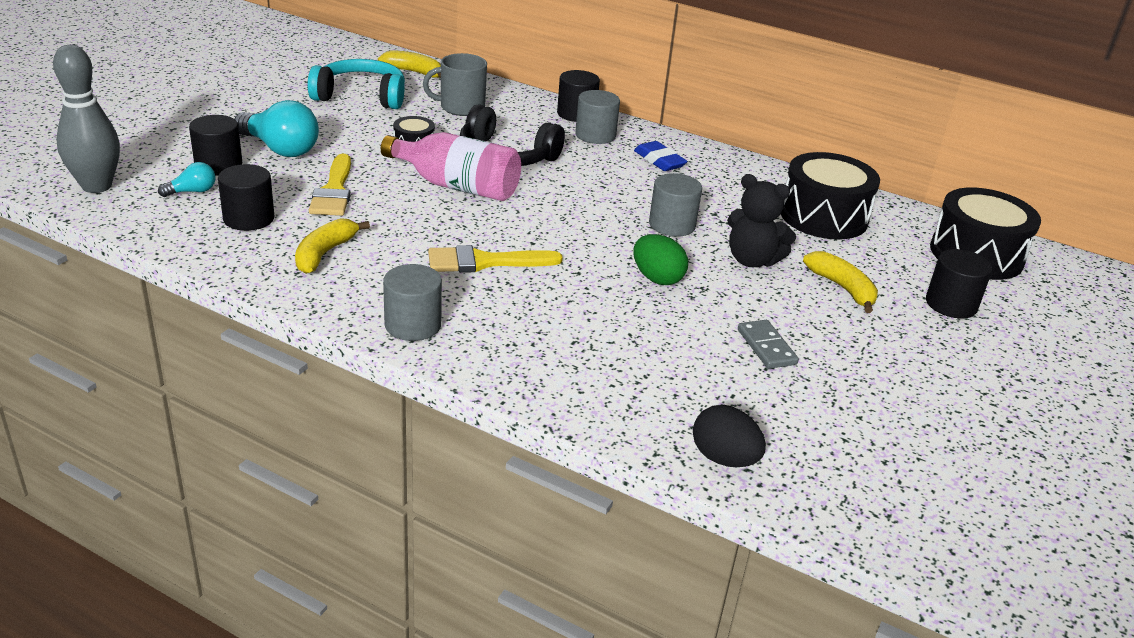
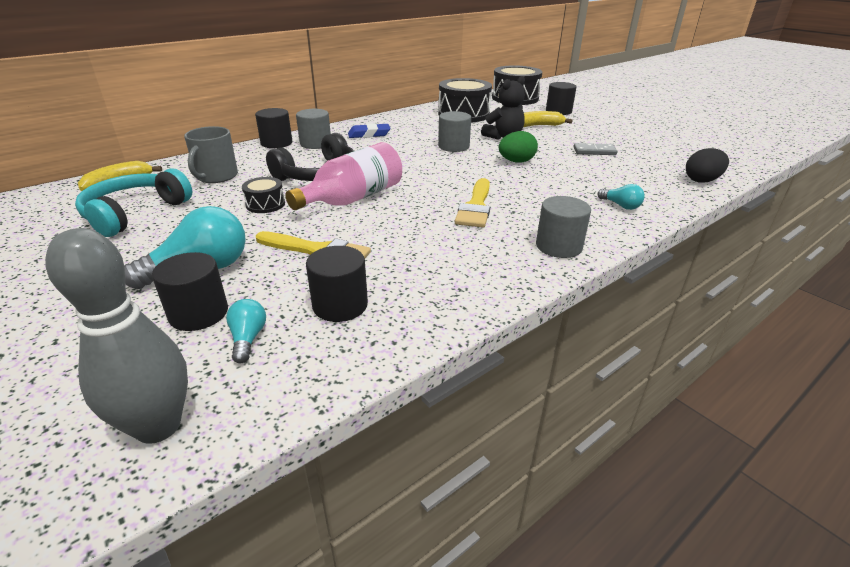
camera: 65 degrees left, 0 degrees up
yellow banana [295,218,370,274] -> none
none -> turquoise light bulb [597,184,645,210]

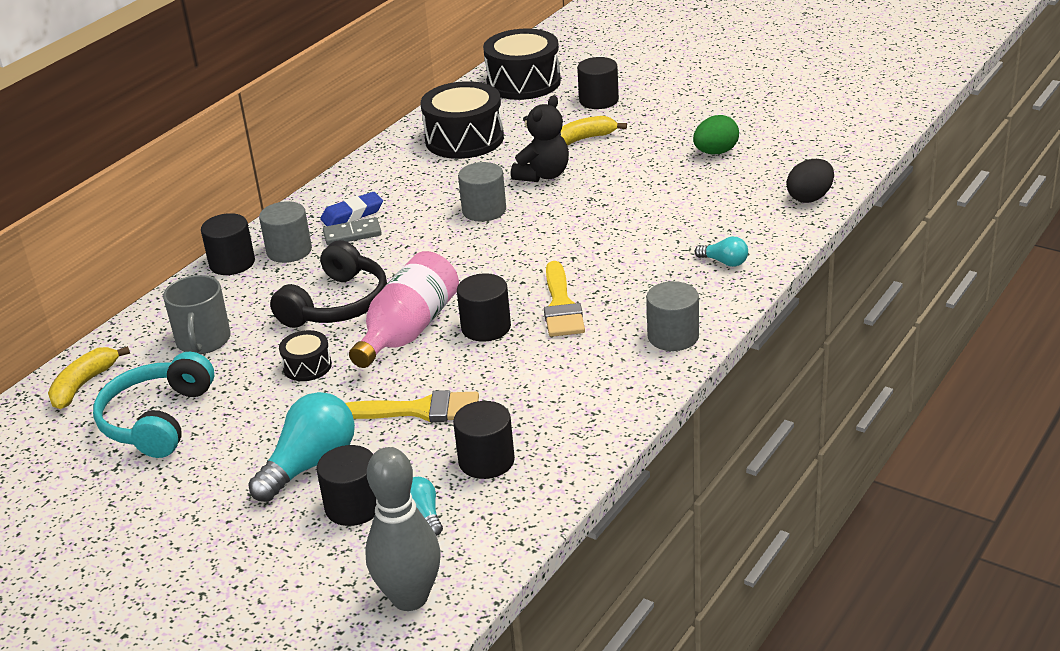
camera: 15 degrees left, 0 degrees up
green egg [498,131,538,163] -> green egg moved to [693,115,739,155]
grey domino [573,143,617,155] -> grey domino moved to [323,217,382,245]
none -> black cylinder [457,273,511,342]

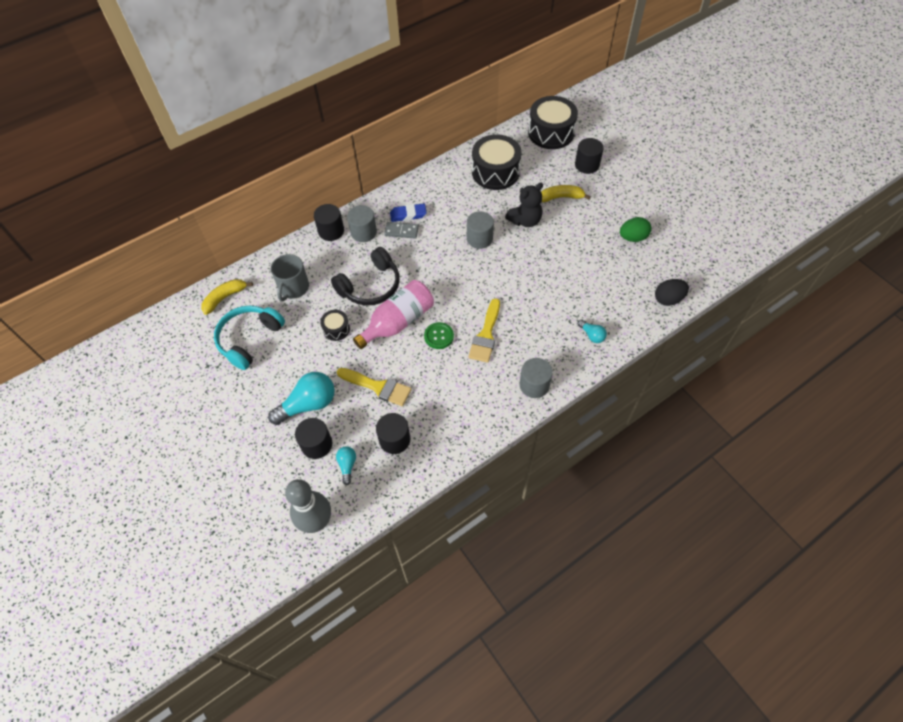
camera: 20 degrees right, 25 degrees up
black cylinder [457,273,511,342] -> green button [424,322,454,349]

